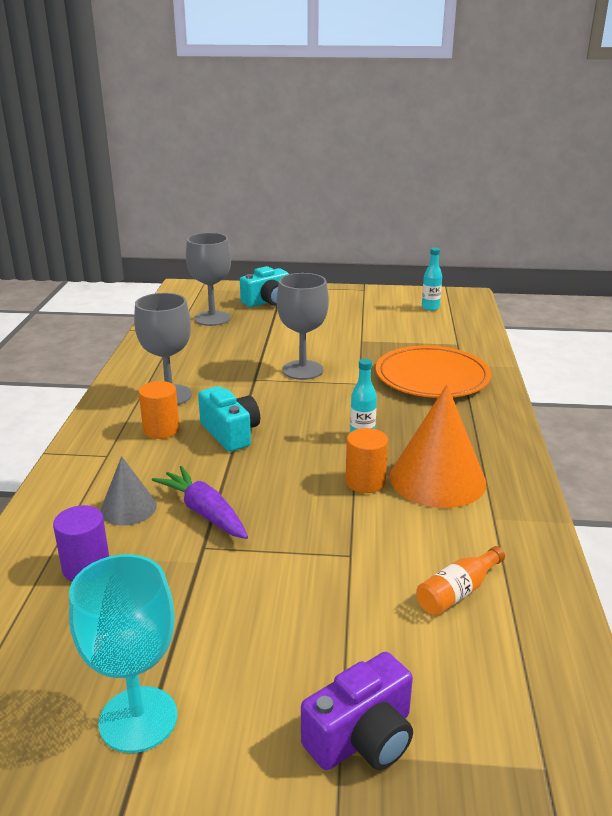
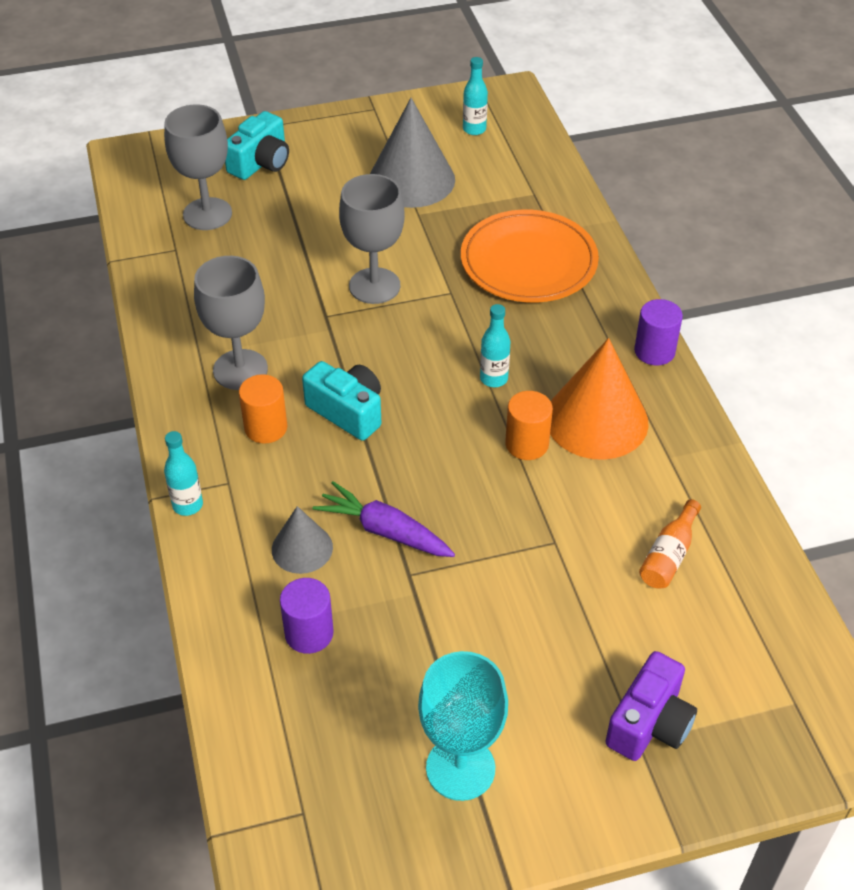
camera: 20 degrees left, 20 degrees up
none -> turquoise bottle [164,431,203,516]
none -> grey cone [370,98,455,208]
none -> purple cylinder [634,299,683,365]

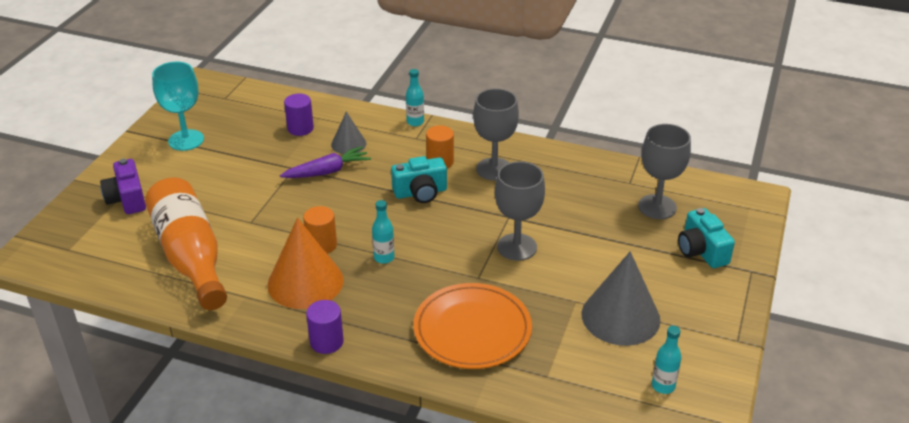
camera: 125 degrees right, 10 degrees down
orange bottle [639,499,701,588] -> orange bottle [145,177,227,310], size x2.41

